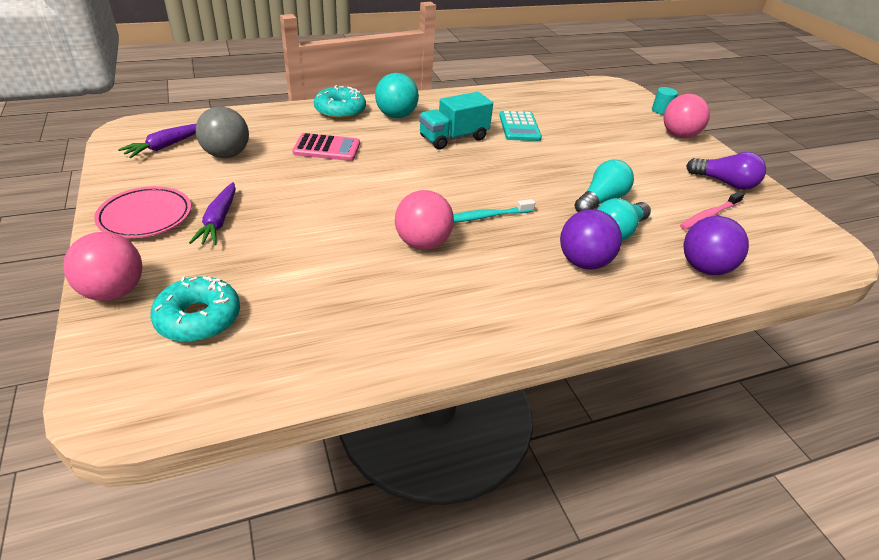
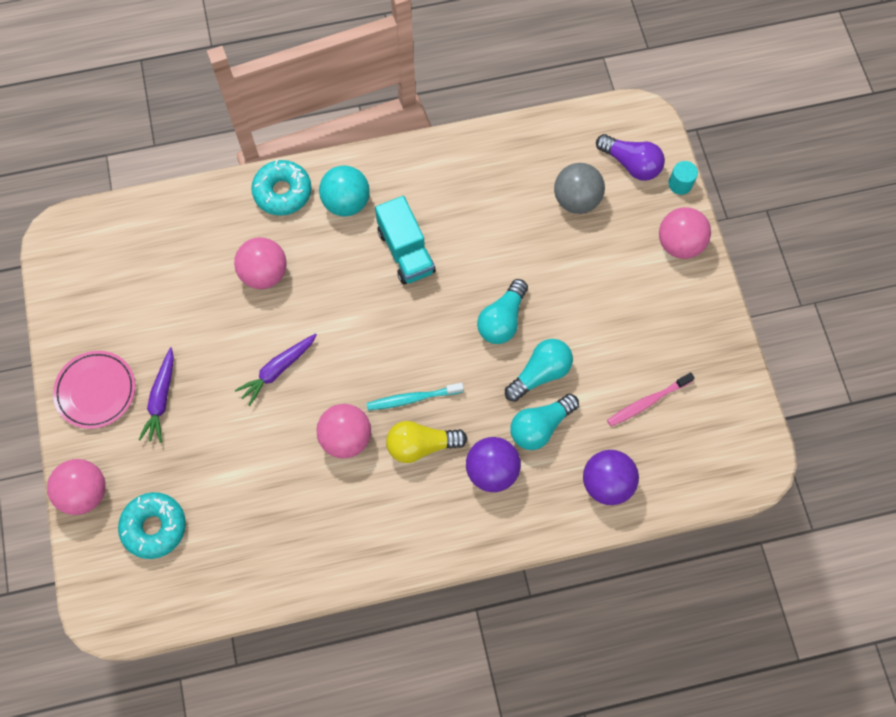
camera: 10 degrees right, 30 degrees up
purple carrot [118,123,197,158] -> purple carrot moved to [234,333,317,406]
grey ball [196,106,249,158] -> grey ball moved to [554,163,605,214]
pink calculator [292,133,360,161] -> pink ball [234,237,287,289]
turquoise truck [419,92,493,150] -> turquoise truck turned 90 degrees counterclockwise [375,196,435,285]
turquoise calculator [499,111,542,141] -> none
purple light bulb [686,152,766,190] -> purple light bulb moved to [596,134,665,181]
none -> yellow light bulb [386,421,467,463]
none -> turquoise light bulb [477,279,528,344]

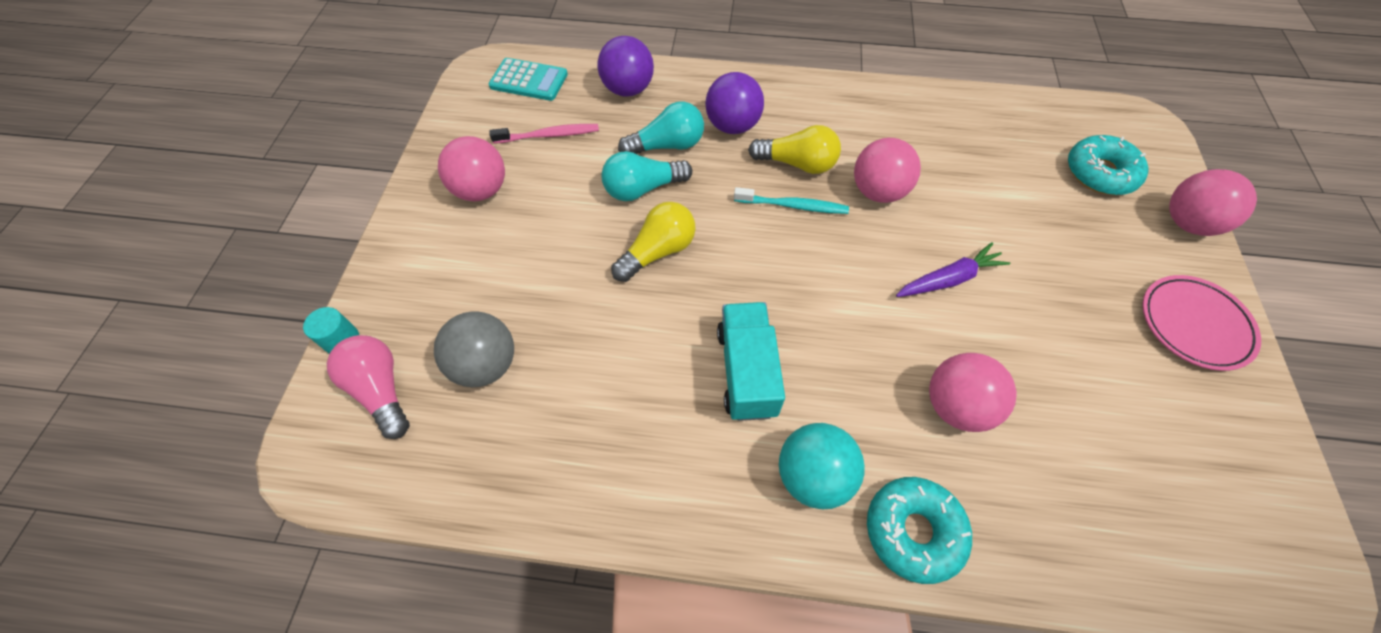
camera: 160 degrees left, 10 degrees down
purple carrot [138,347,174,443] -> none
turquoise light bulb [477,279,528,344] -> yellow light bulb [611,202,696,282]
purple light bulb [596,134,665,181] -> pink light bulb [327,335,410,439]
pink ball [659,207,711,259] -> pink ball moved to [438,136,505,201]
none -> turquoise calculator [488,58,568,101]

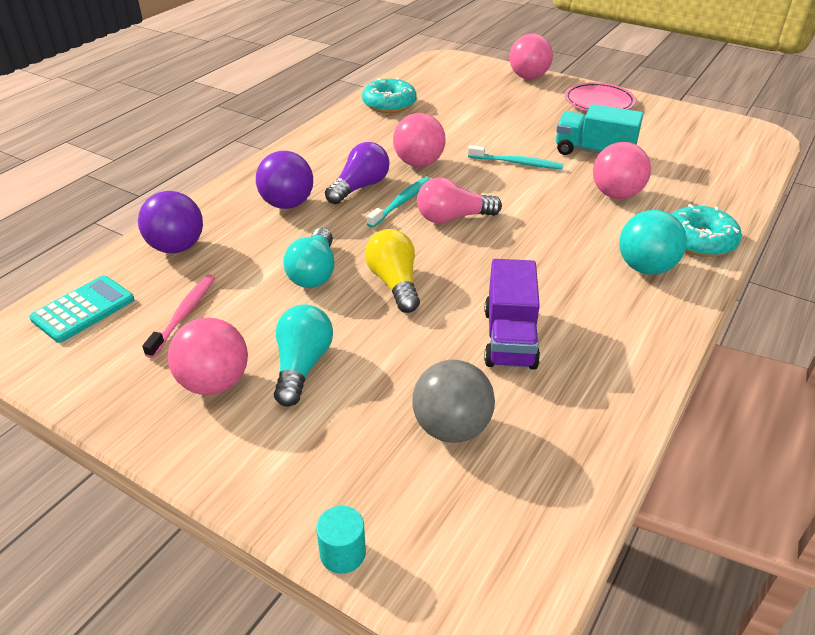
camera: 65 degrees left, 20 degrees down
pink light bulb [327,335,410,439] -> pink light bulb moved to [417,177,502,223]
turquoise light bulb [618,101,704,154] -> turquoise light bulb moved to [274,305,333,407]
turquoise truck [717,302,785,421] -> turquoise truck moved to [556,104,643,155]
yellow light bulb [748,125,841,174] -> purple light bulb [325,142,390,204]
purple carrot [896,242,1011,297] -> turquoise toothbrush [468,145,563,169]
turquoise donut [1068,135,1149,195] -> turquoise donut moved to [362,77,417,113]
none -> purple truck [484,259,540,370]

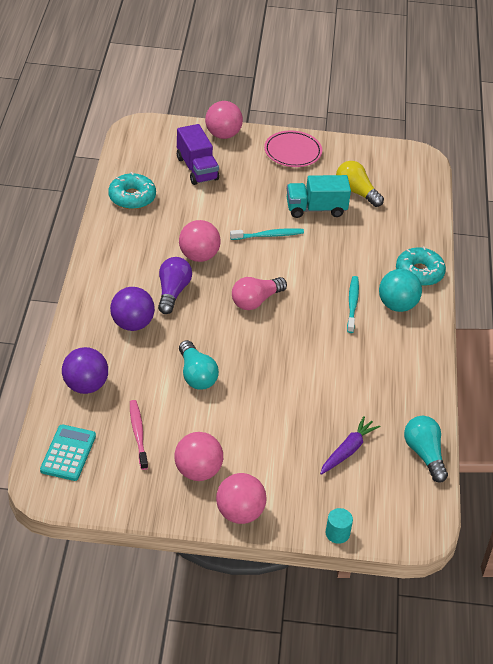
camera: 30 degrees left, 5 degrees up
turquoise light bulb [274,305,333,407] -> turquoise light bulb moved to [404,416,448,483]
yellow light bulb [365,229,420,313] -> yellow light bulb moved to [336,161,384,207]
turquoise toothbrush [367,177,430,228] -> turquoise toothbrush moved to [347,276,359,333]
grey ball [412,360,495,443] -> purple carrot [320,416,380,475]
purple truck [484,259,540,370] -> purple truck moved to [177,124,219,185]
pink ball [593,142,651,199] -> pink ball moved to [216,473,267,524]

